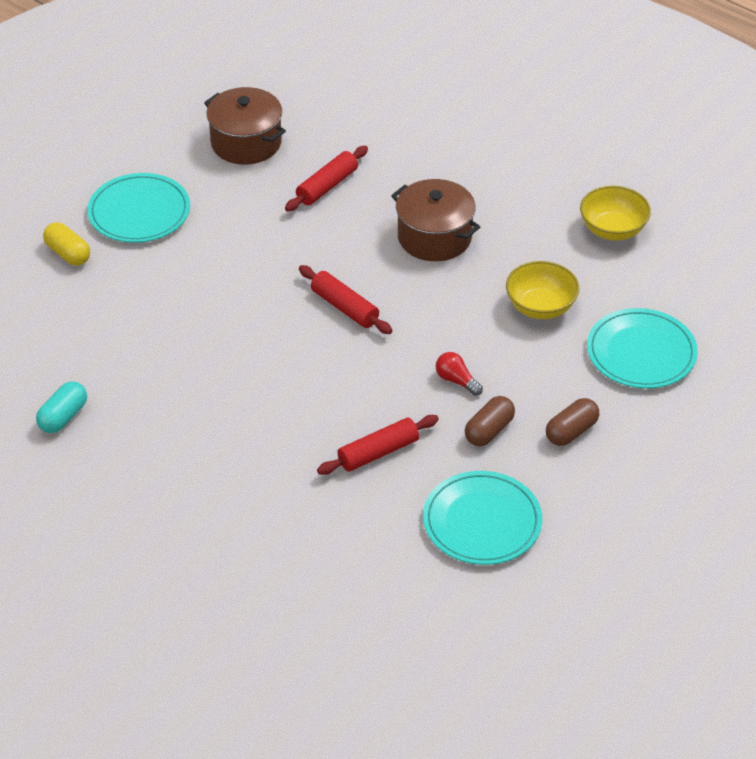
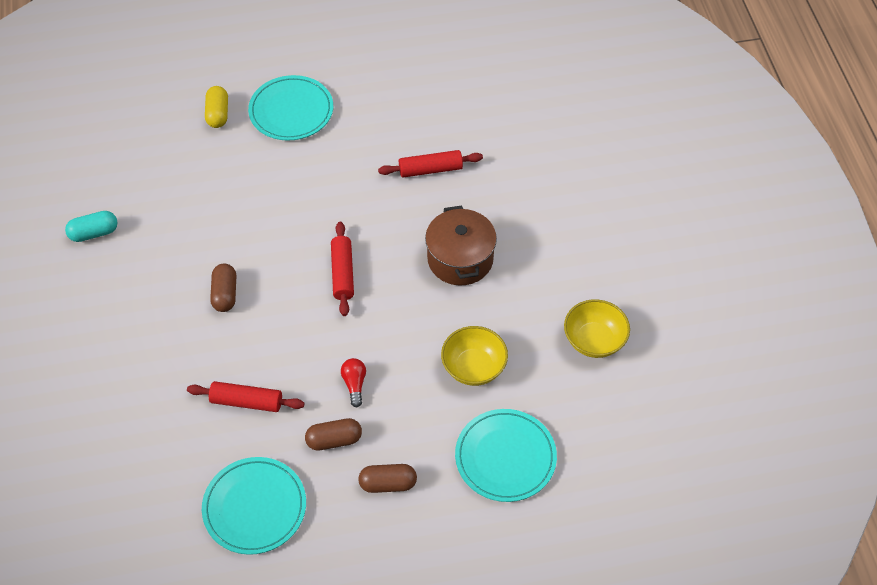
camera: 40 degrees right, 10 degrees up
brown pot [204,87,286,165] -> none
none -> brown capsule [210,263,236,312]

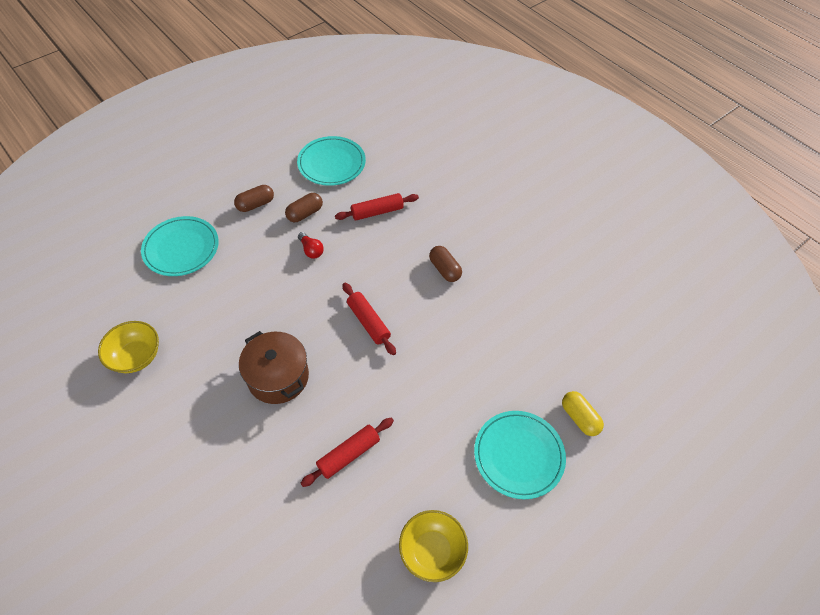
camera: 150 degrees right, 0 degrees up
turquoise capsule [65,211,117,242] -> none
yellow bowl [441,326,508,386] -> yellow bowl moved to [399,510,468,582]

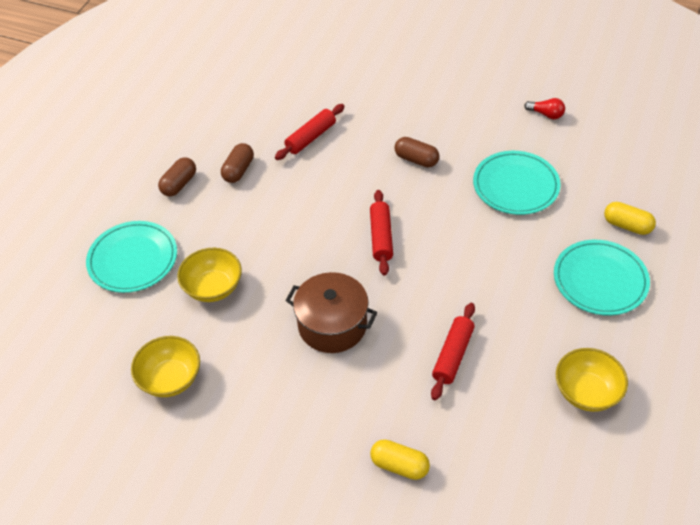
camera: 25 degrees left, 5 degrees down
turquoise plate [297,136,366,186] -> turquoise plate moved to [473,151,561,215]
red light bulb [298,232,324,259] -> red light bulb moved to [524,98,565,119]
red rolling pin [342,283,396,355] -> red rolling pin turned 60 degrees clockwise [370,190,393,276]
none -> yellow bowl [177,248,242,302]
none -> yellow capsule [370,439,430,480]

